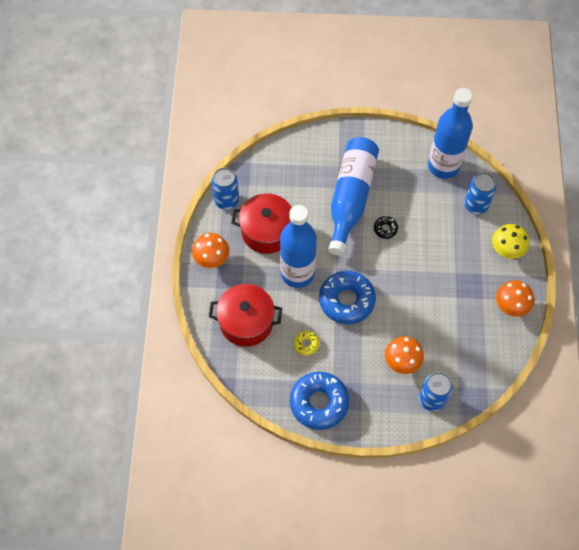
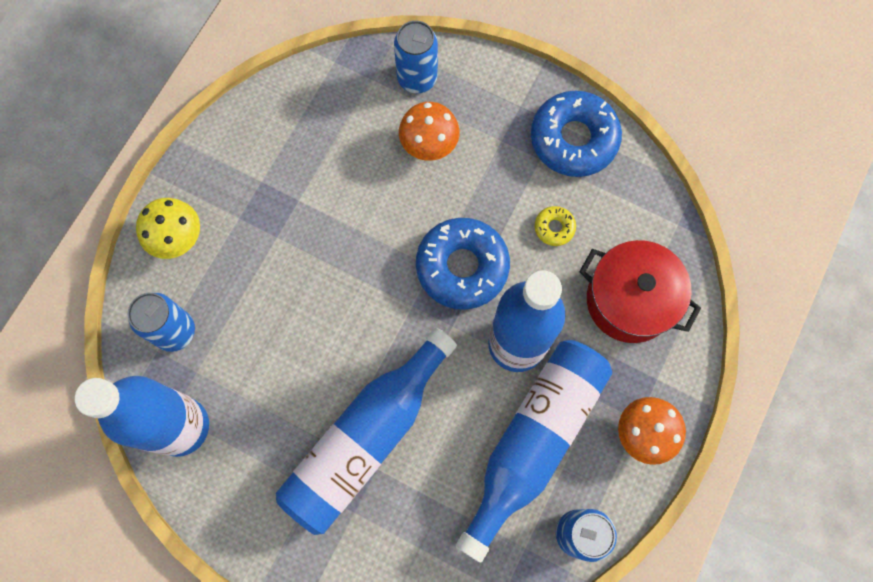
camera: 155 degrees left, 10 degrees up
red pot [231,193,292,254] -> blue bottle [456,340,612,563]
black donut [374,216,398,239] -> none
orange mushroom [496,280,534,317] -> none

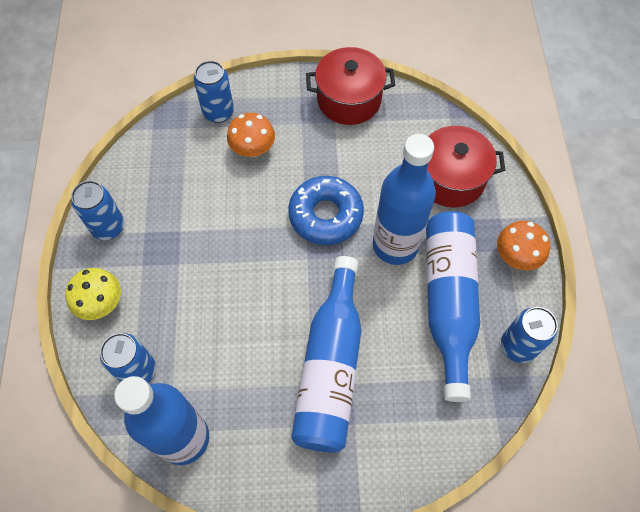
camera: 30 degrees left, 10 degrees down
blue donut [531,91,622,177] -> red pot [306,47,395,125]
yellow donut [534,206,576,246] -> none
none -> blue can [71,181,124,240]

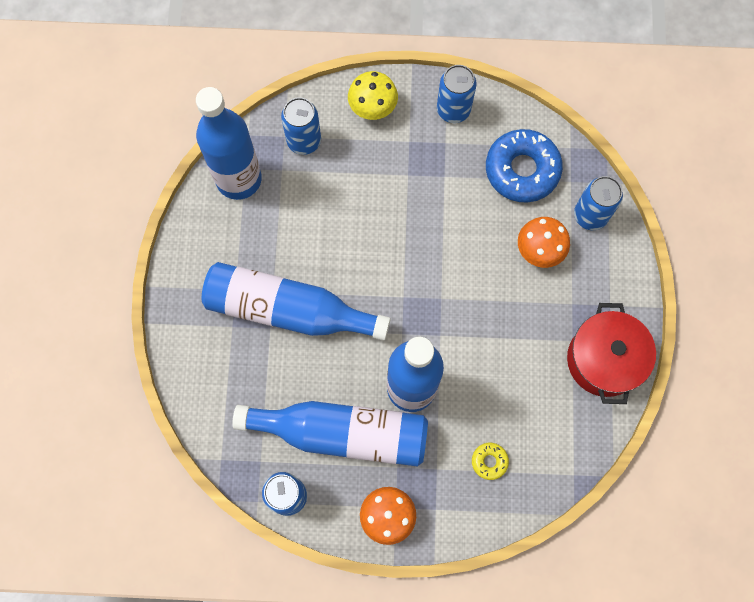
camera: 95 degrees right, 10 degrees up
blue donut [288,176,364,245] -> blue donut moved to [486,129,563,202]
red pot [427,126,505,208] -> yellow donut [472,443,509,480]

